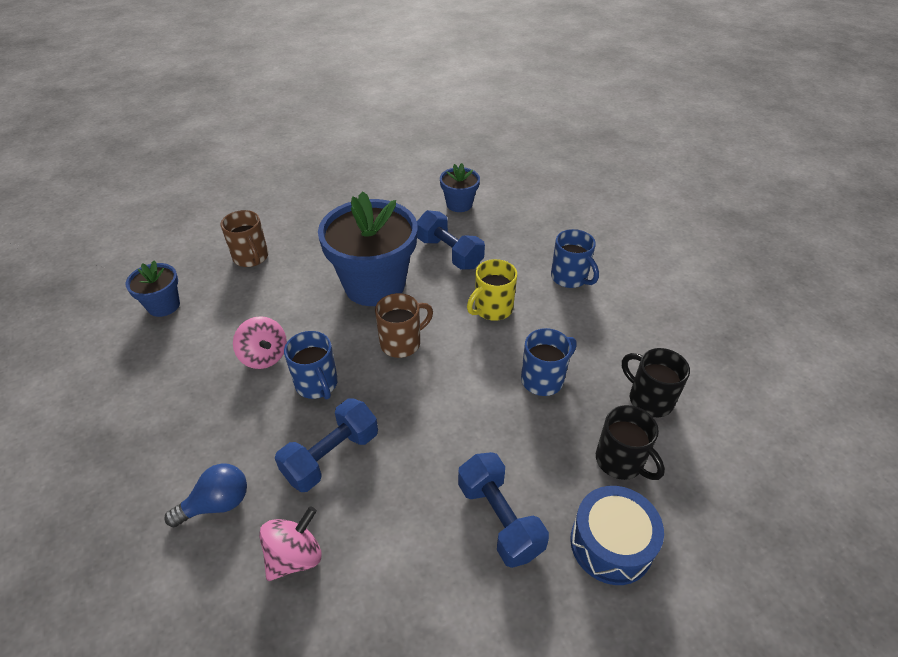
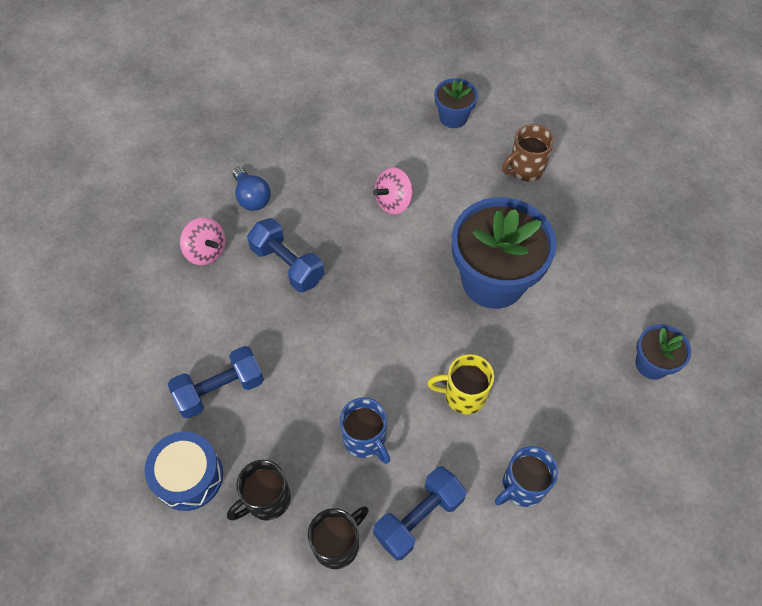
camera: 90 degrees right, 15 degrees up
blue mug [284,331,338,399] -> none
brown mug [375,293,433,358] -> none
blue dumbbell [417,210,485,269] -> blue dumbbell moved to [373,466,467,560]
yellow mug [467,259,517,321] -> yellow mug turned 45 degrees counterclockwise [427,354,494,414]

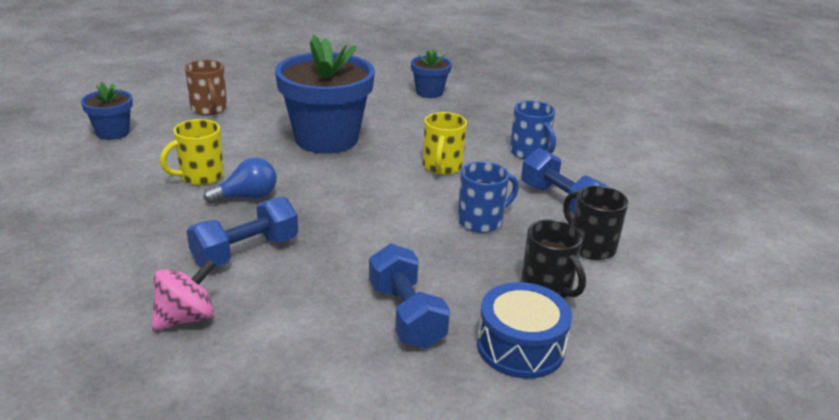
camera: 85 degrees left, 30 degrees down
blue light bulb [233,167,271,211] -> blue light bulb moved to [203,157,276,204]
pink spinning top [373,167,413,215] -> yellow mug [160,119,224,185]

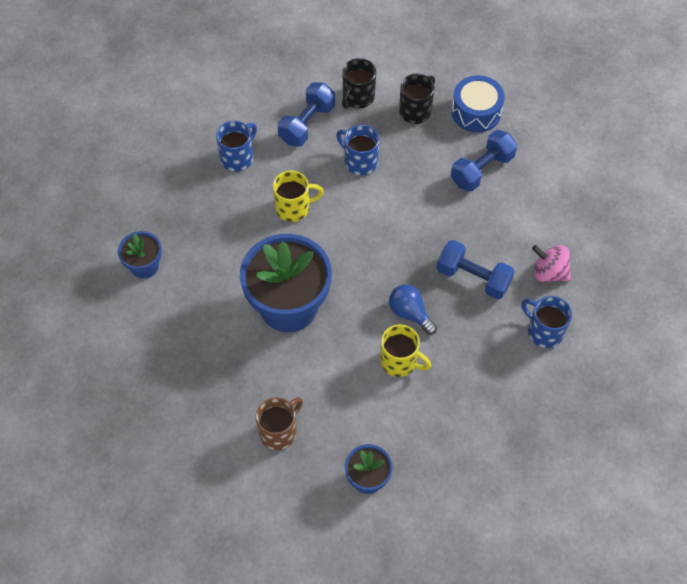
camera: 110 degrees left, 30 degrees up
none -> blue mug [521,296,572,348]

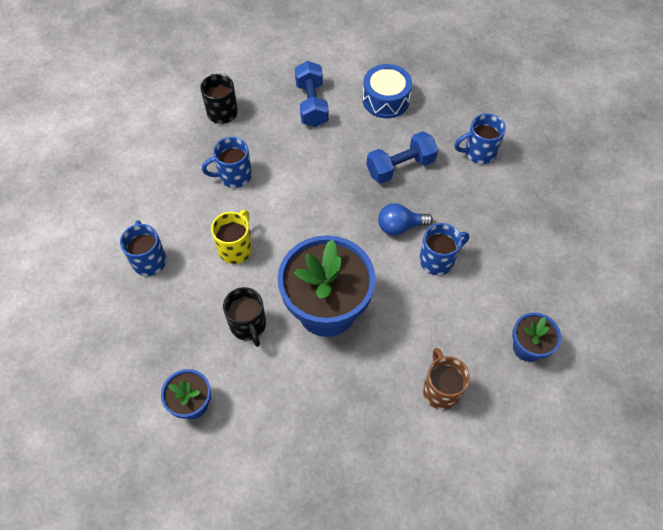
camera: 55 degrees left, 0 degrees up
blue dumbbell [278,82,335,147] -> none
black mug [342,58,376,109] -> black mug moved to [223,287,266,347]
yellow mug [380,324,431,377] -> blue mug [419,223,469,275]
blue drum [452,75,505,133] -> blue drum moved to [363,64,412,118]
pink spinning top [532,245,571,282] -> none

